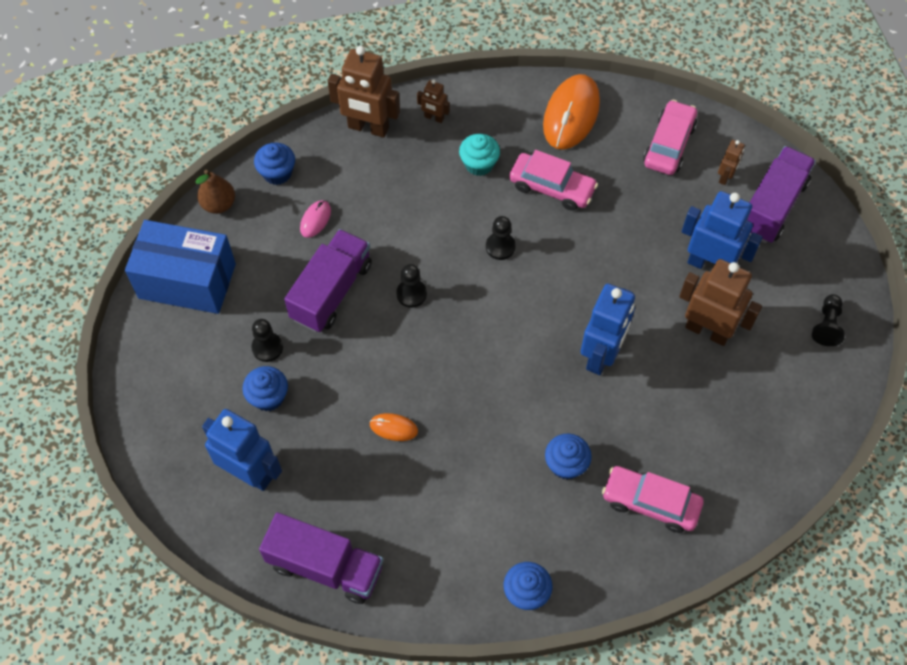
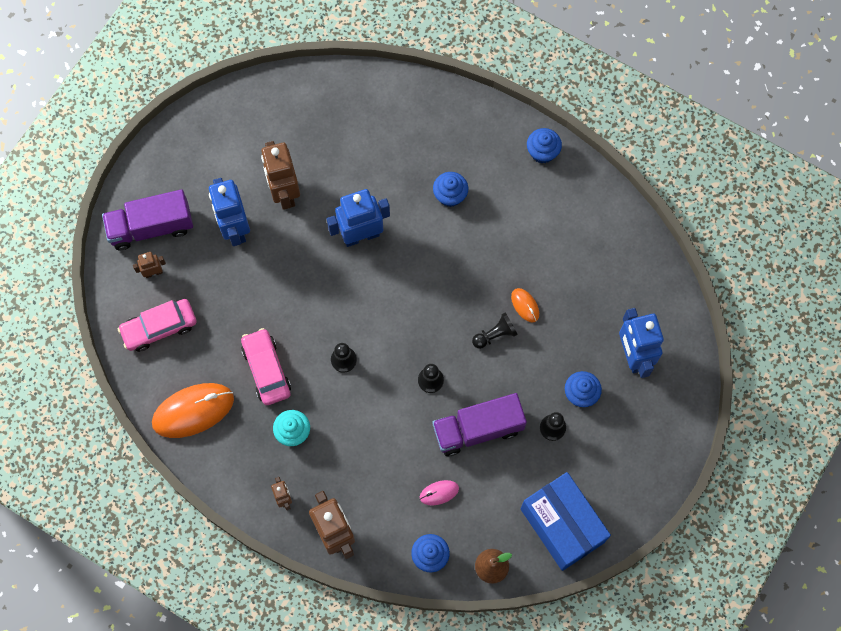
camera: 135 degrees left, 10 degrees up
purple truck [259,512,383,604] -> none
pink car [602,466,704,533] -> none
black pawn [812,294,845,346] -> black pawn moved to [472,313,518,349]

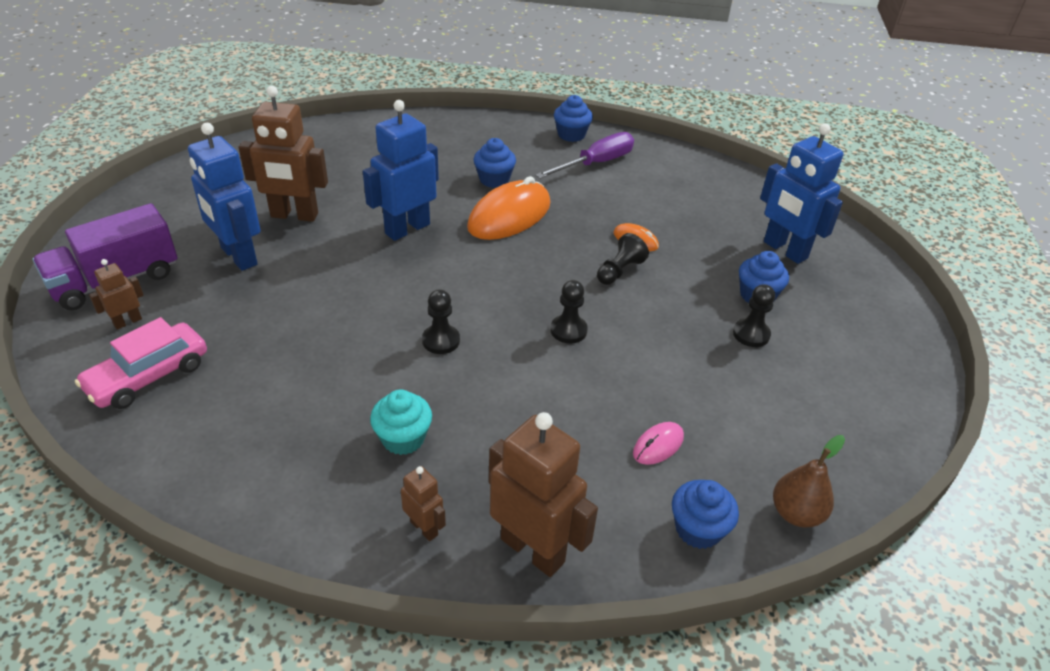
camera: 25 degrees left, 30 degrees down
orange mouse [152,383,234,438] -> orange mouse moved to [467,176,550,240]
pink car [241,328,291,405] -> none
brown robot [261,141,300,210] -> brown robot turned 45 degrees counterclockwise [238,86,328,222]
purple truck [432,393,527,456] -> none
blue box [521,472,611,571] -> none
none -> purple screwdriver [535,132,634,179]

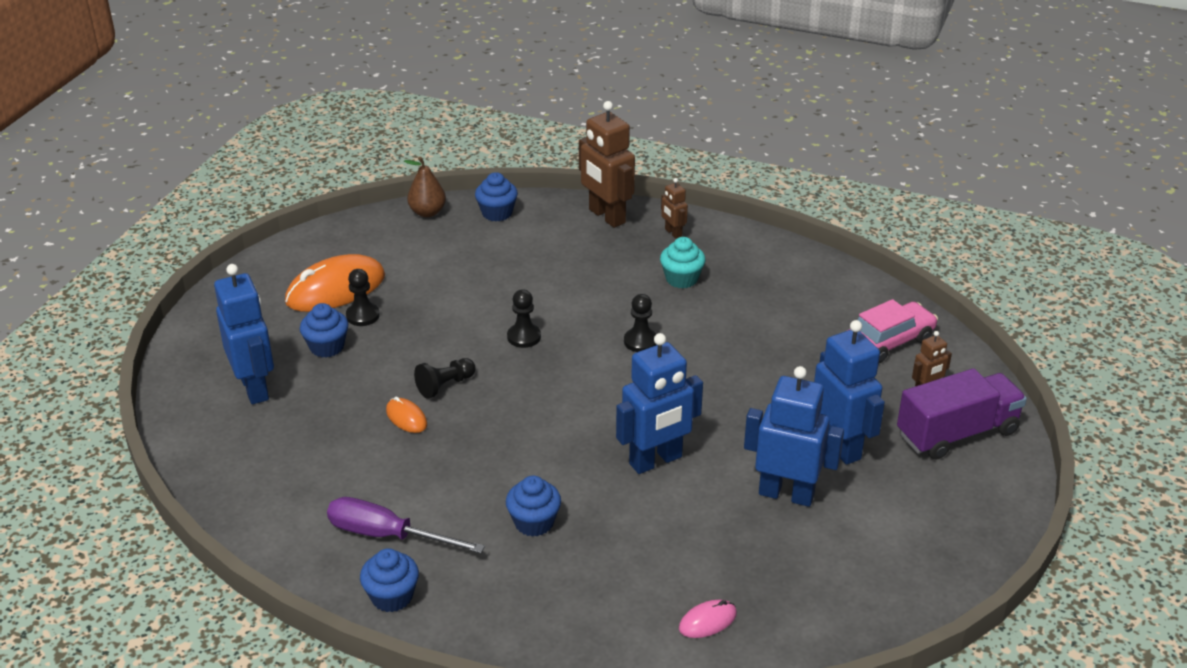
camera: 165 degrees left, 5 degrees down
brown robot [238,86,328,222] -> blue robot [744,366,844,507]
orange mouse [467,176,550,240] -> orange mouse moved to [285,254,385,312]
purple screwdriver [535,132,634,179] -> purple screwdriver turned 45 degrees clockwise [327,497,485,553]
pink mouse [633,422,684,465] -> pink mouse moved to [679,600,737,638]

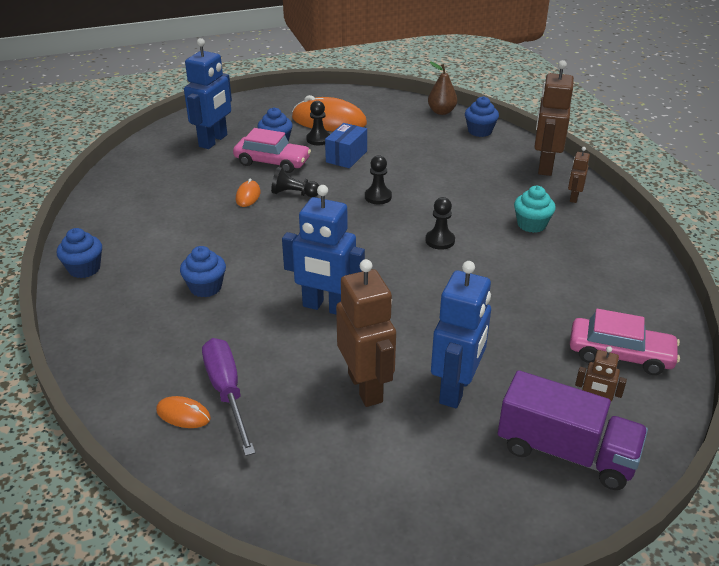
camera: 50 degrees right, 0 degrees up
purple screwdriver [327,497,485,553] -> purple screwdriver moved to [202,338,255,456]
pink mouse [679,600,737,638] -> orange mouse [156,396,211,428]
blue robot [744,366,844,507] -> brown robot [336,259,396,407]
none -> pink car [233,128,311,173]
none -> blue box [325,123,367,168]

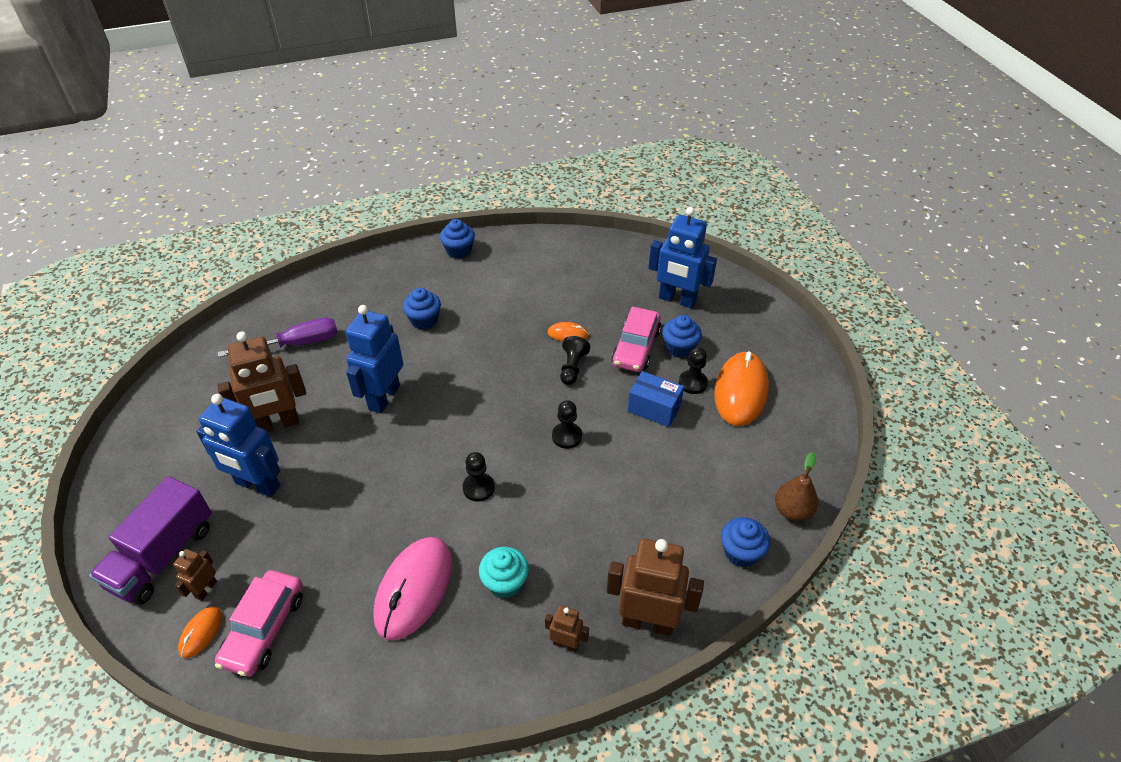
camera: 90 degrees right, 10 degrees up
orange mouse [156,396,211,428] -> orange mouse moved to [178,606,222,658]
none -> pink mouse [373,537,452,641]

